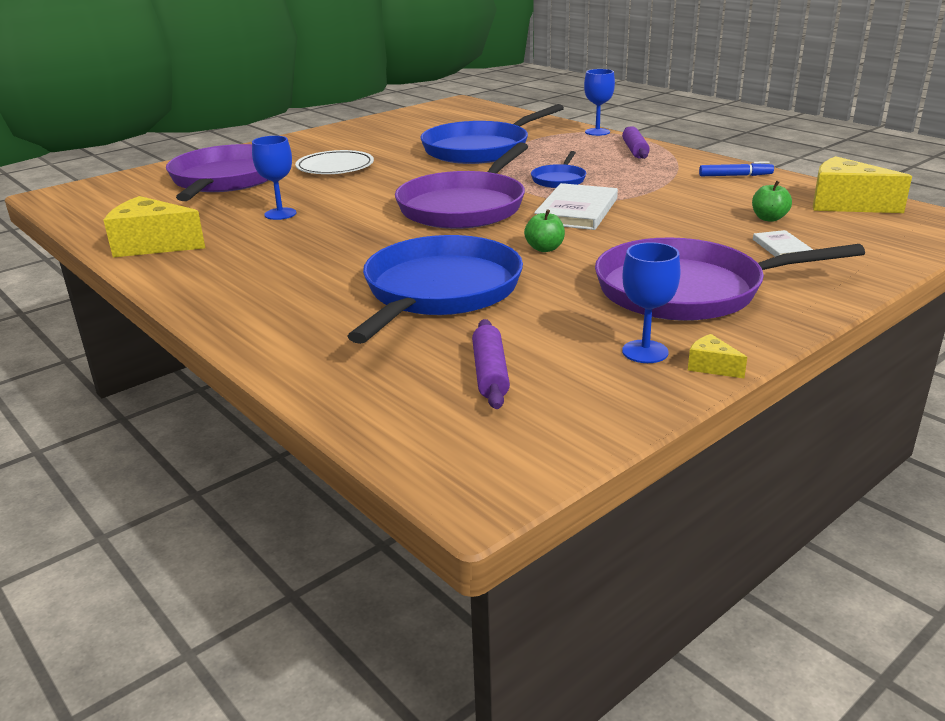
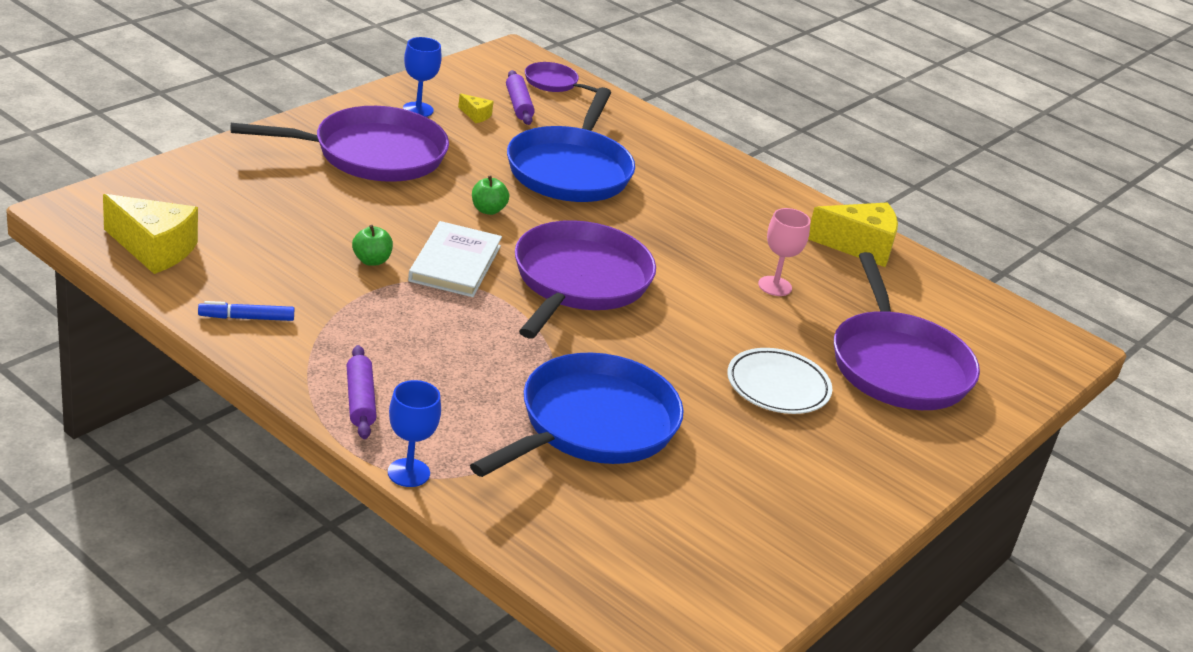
camera: 165 degrees right, 5 degrees up
blue goblet [252,136,297,220] -> pink goblet [758,208,811,296]
blue pan [531,151,587,188] -> none
yellow cheese [688,334,747,378] -> yellow cheese moved to [458,93,494,123]
green apple [752,181,792,222] -> green apple moved to [352,225,393,266]
white book [753,230,813,257] -> none
none -> purple pan [525,62,598,92]

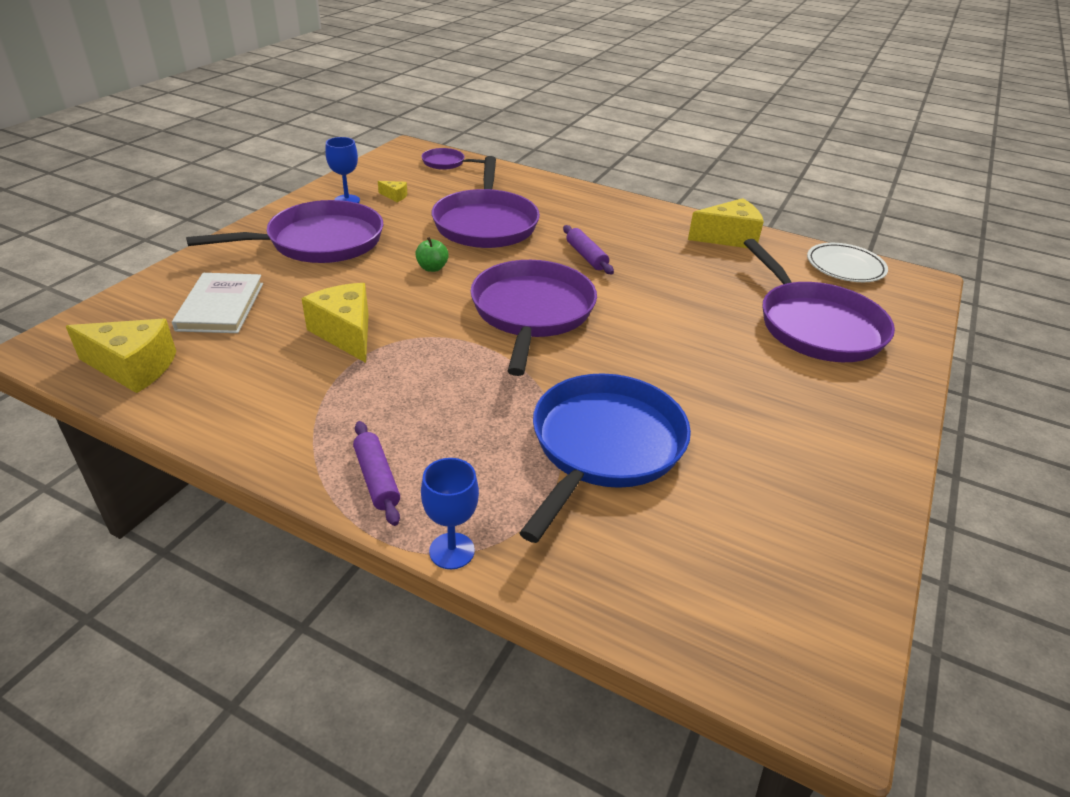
camera: 10 degrees left, 5 degrees up
blue marker [198,301,295,321] -> none
green apple [352,225,393,266] -> yellow cheese [301,283,369,363]
white book [408,221,502,297] -> white book moved to [172,273,263,333]
purple rolling pin [506,70,535,125] -> purple rolling pin moved to [563,225,614,274]
blue pan [507,87,635,202] -> purple pan [432,156,540,248]
white plate [727,348,832,414] -> white plate moved to [807,243,888,282]
pink goblet [758,208,811,296] -> none

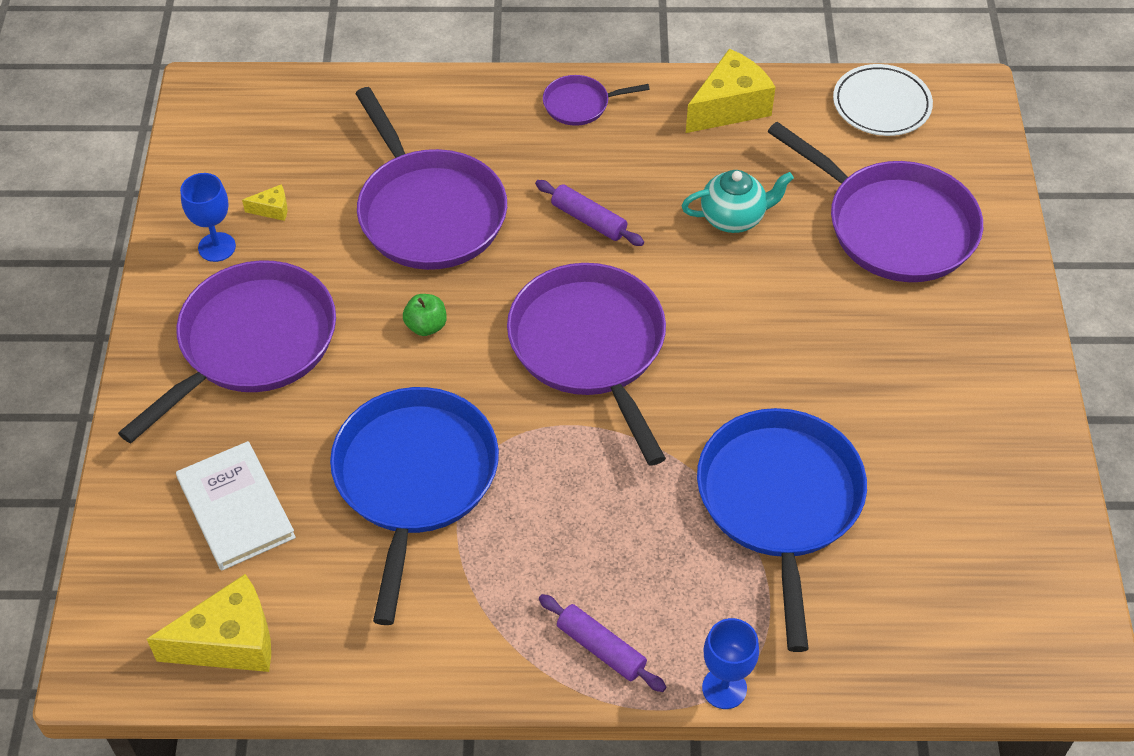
camera: 25 degrees left, 15 degrees up
yellow cheese [301,283,369,363] -> blue pan [330,387,499,625]
purple pan [421,148,485,170] -> purple pan moved to [543,75,650,126]
none -> turquoise teapot [682,170,794,233]

